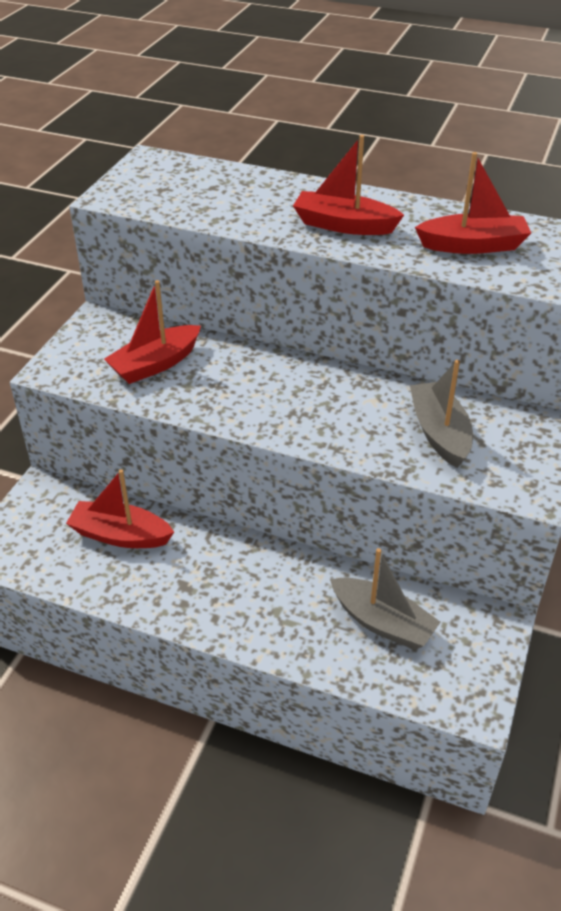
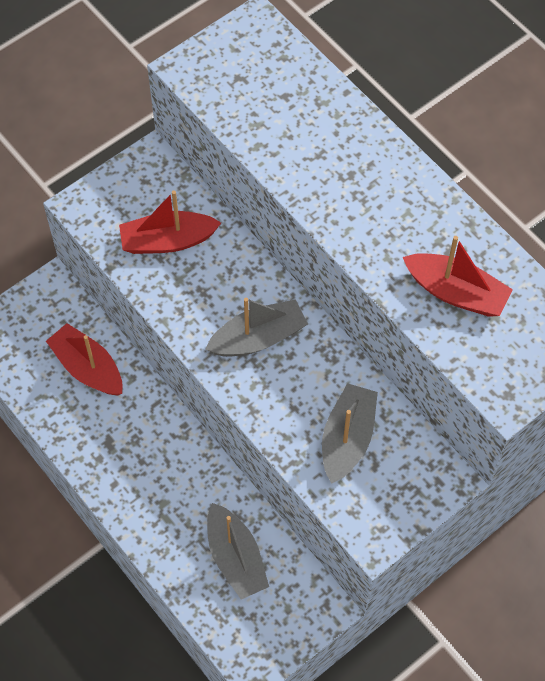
camera: 30 degrees right, 20 degrees up
red boat [293,135,404,235] -> none
none -> grey boat [205,298,308,357]

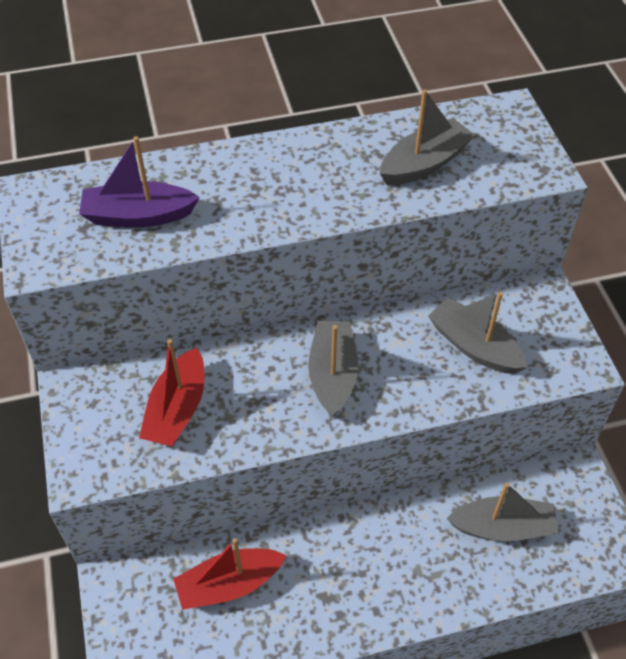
camera: 65 degrees left, 10 degrees down
red boat [403,236,513,317] -> grey boat [380,89,475,185]
none -> purple boat [79,136,200,227]

